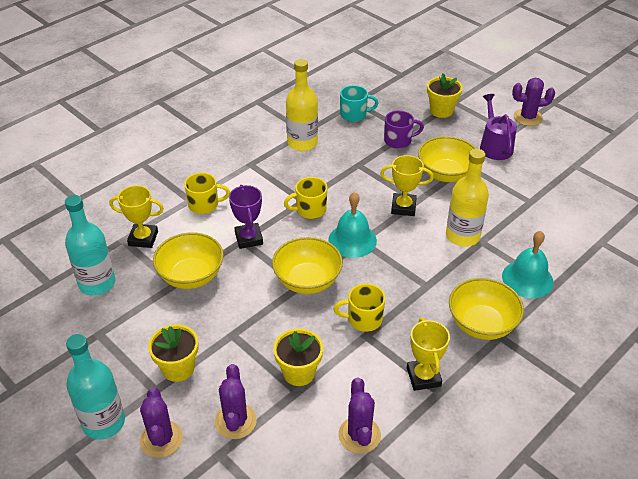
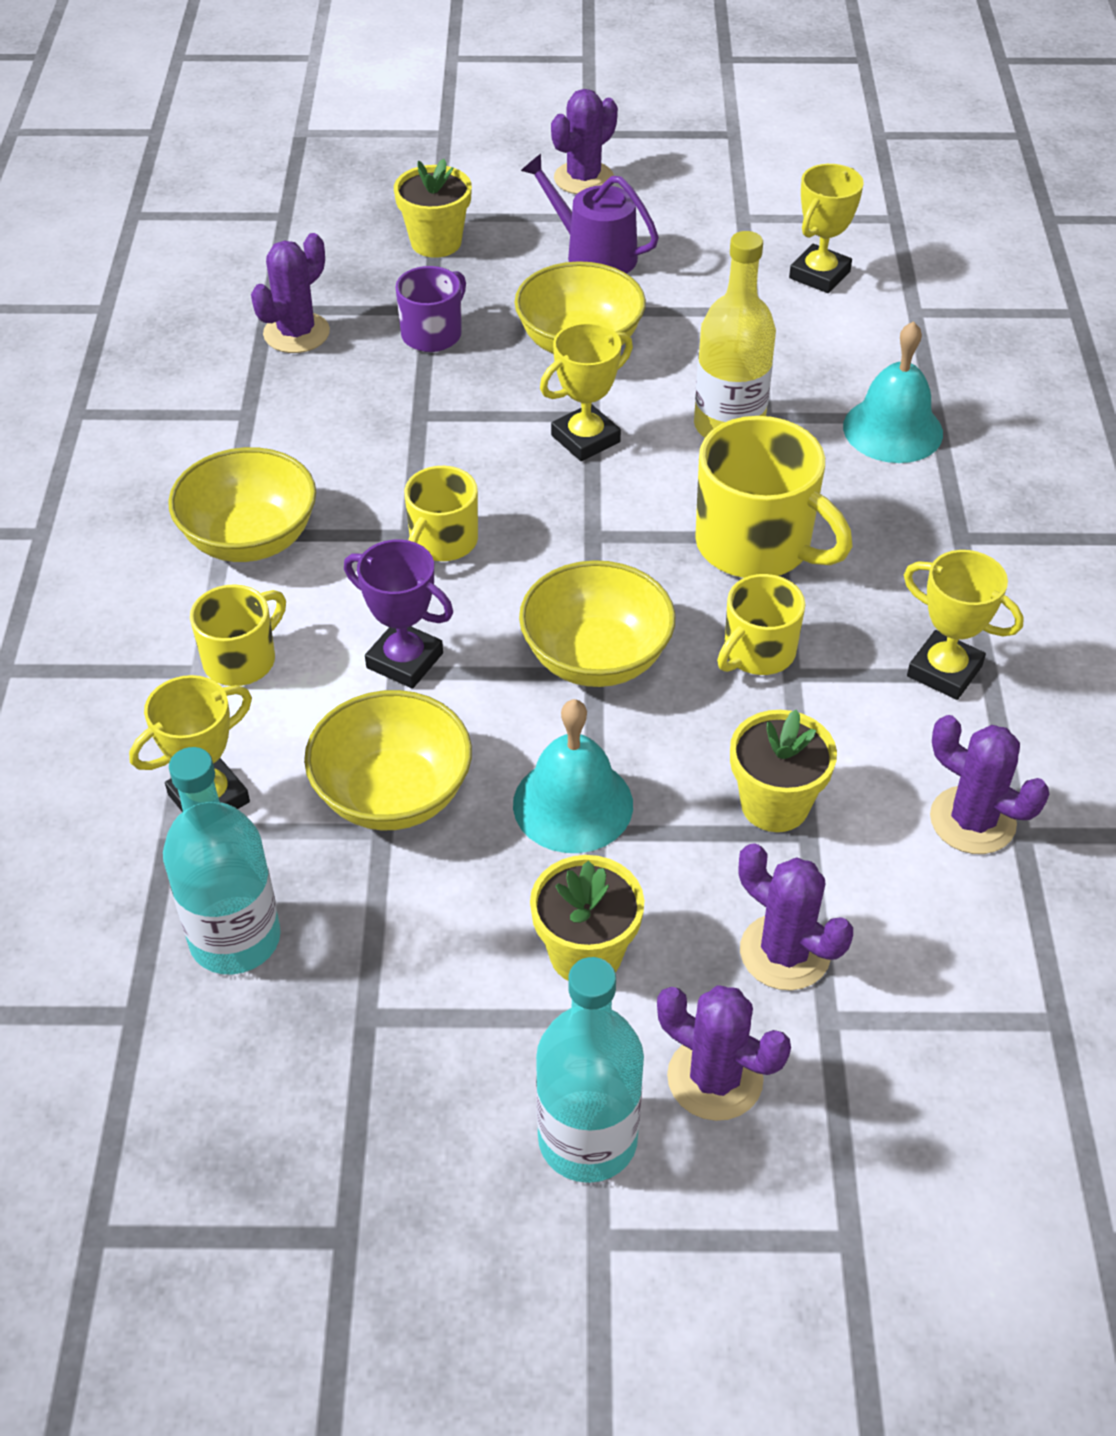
camera: 45 degrees left, 5 degrees up
yellow bottle [286,59,318,151] -> none
turquoise bell [328,192,377,258] -> turquoise bell moved to [513,699,633,853]
turquoise mug [340,85,378,122] -> purple cactus [251,233,330,353]
yellow bowl [449,278,524,340] -> yellow bowl moved to [168,447,316,562]
none -> yellow mug [695,416,853,578]
none -> yellow trophy [789,164,864,293]

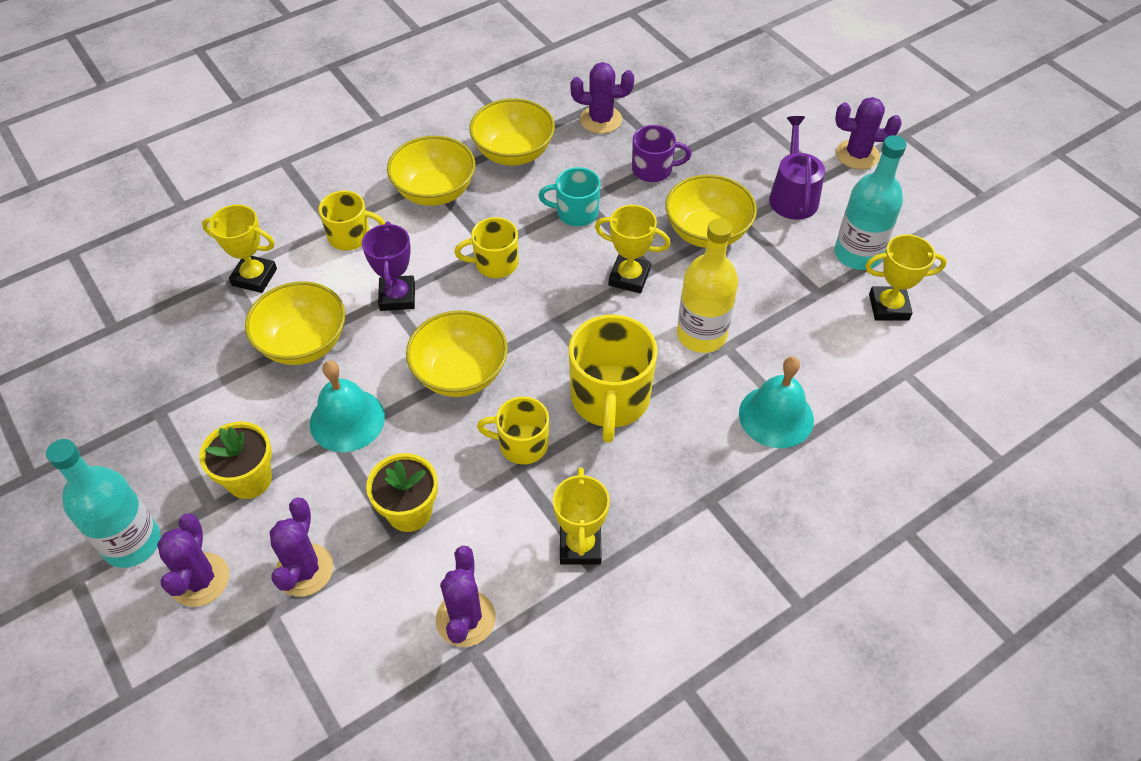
camera: 55 degrees right, 5 degrees up
turquoise bottle [163,747,281,974] -> turquoise bottle moved to [835,135,907,270]
yellow flower pot [394,159,472,258] -> none
none -> yellow bowl [469,98,555,165]
none -> turquoise mug [538,167,601,226]

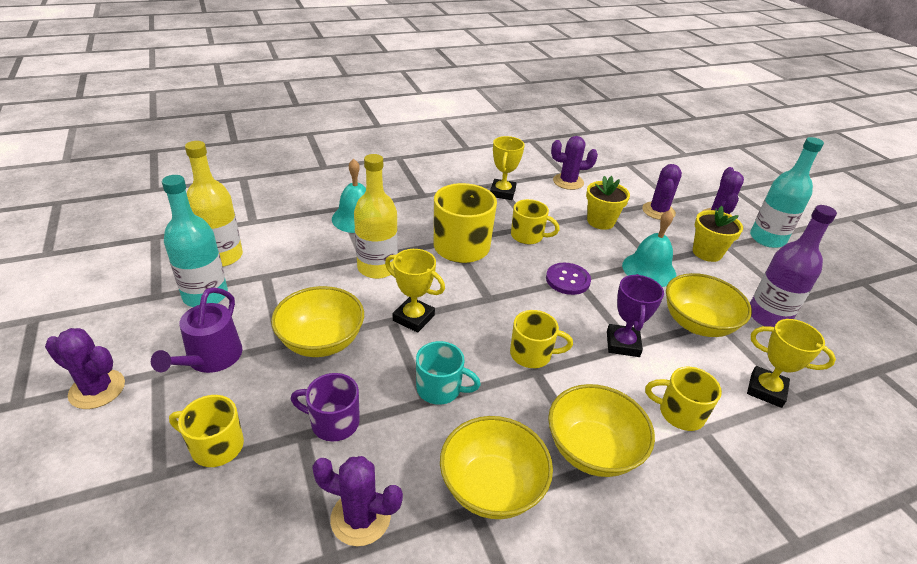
camera: 170 degrees left, 15 degrees down
yellow bowl [406,310,508,397] -> purple button [546,263,591,295]
purple cactus [436,546,496,647] -> purple cactus turned 75 degrees clockwise [551,136,598,190]
yellow trophy [865,234,947,320] -> yellow bottle [185,141,243,267]
none -> yellow mug [169,395,244,467]
none -> purple bottle [750,205,837,327]

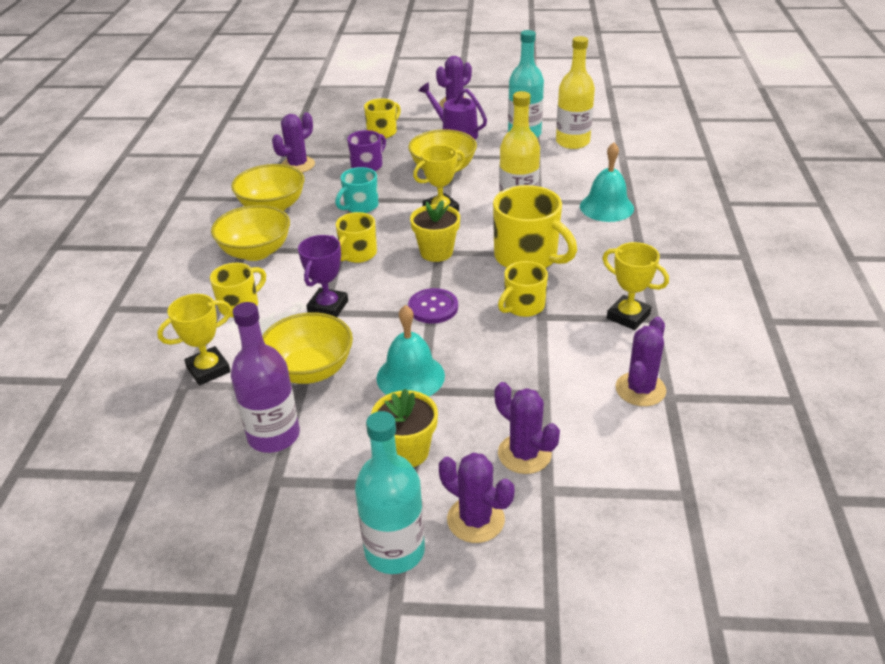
camera: 120 degrees right, 0 degrees up
yellow flower pot [586,176,630,230] -> yellow flower pot moved to [410,200,460,262]
purple trophy [607,274,664,357] -> purple trophy turned 75 degrees clockwise [298,235,348,317]

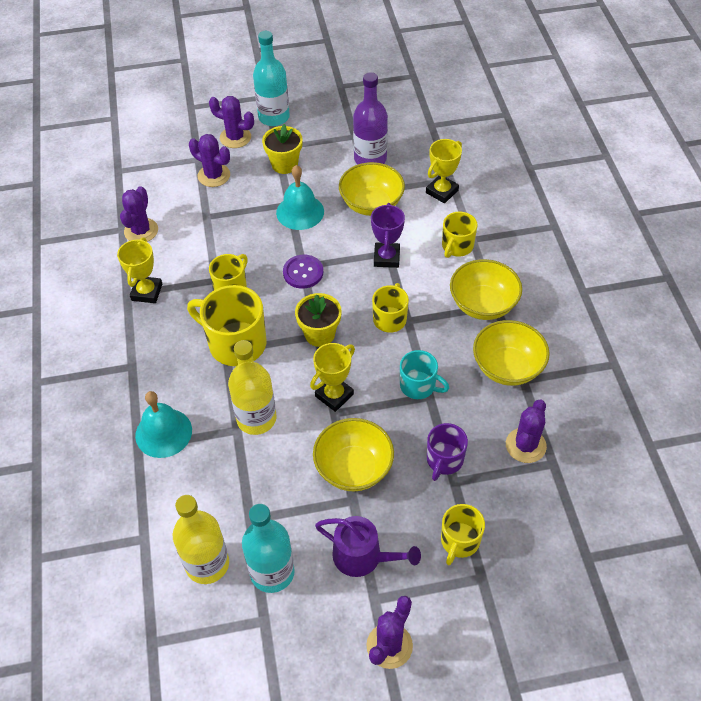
camera: 165 degrees right, 15 degrees up
turquoise mug [335,167,378,213] -> turquoise mug turned 90 degrees clockwise [400,350,449,399]
yellow trophy [603,242,669,330] -> yellow trophy turned 75 degrees clockwise [117,237,162,303]

